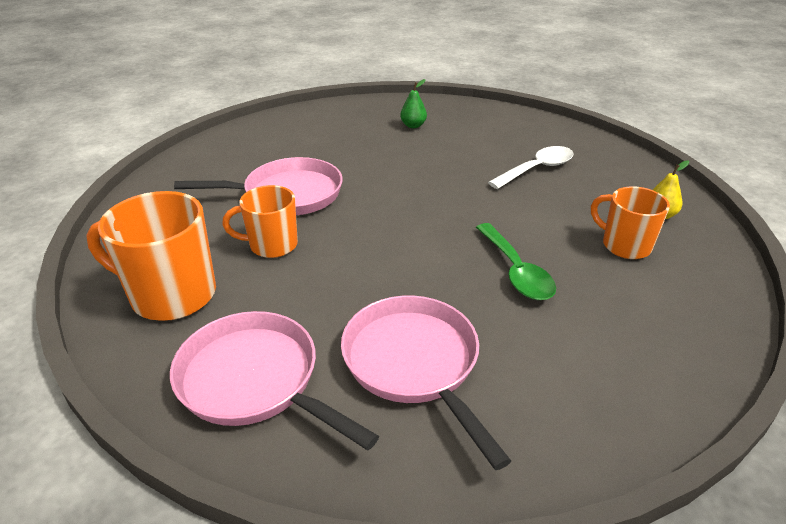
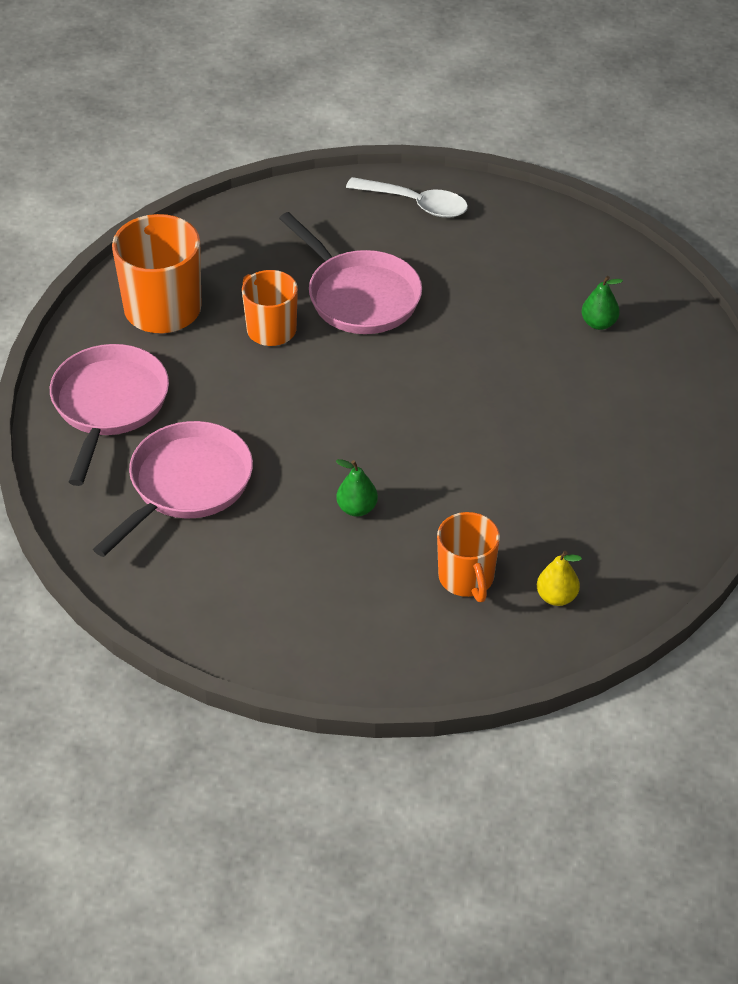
camera: 60 degrees right, 10 degrees up
green spoon [476,223,556,300] -> green pear [336,459,378,517]
white spoon [488,146,574,189] -> white spoon moved to [346,177,468,218]
orange mug [591,187,670,259] -> orange mug turned 150 degrees clockwise [437,512,500,602]

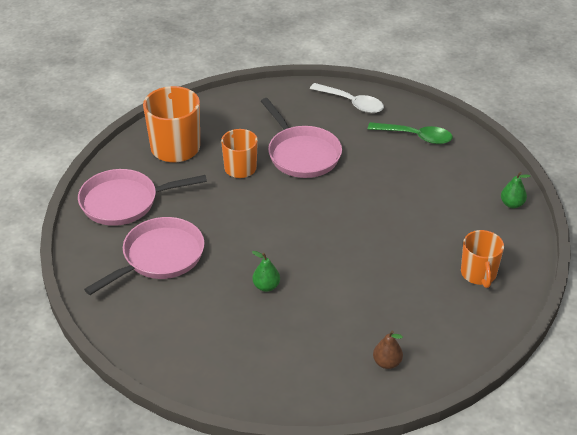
camera: 10 degrees right, 5 degrees down
pink pan [50,344,169,486] -> pink pan turned 120 degrees counterclockwise [78,169,207,226]
orange mug [437,512,500,602] -> orange mug moved to [461,230,504,288]
yellow pear [537,551,582,606] -> brown pear [373,331,403,369]
green pear [581,276,623,330] -> green pear moved to [501,172,531,208]
none -> green spoon [368,122,453,144]

